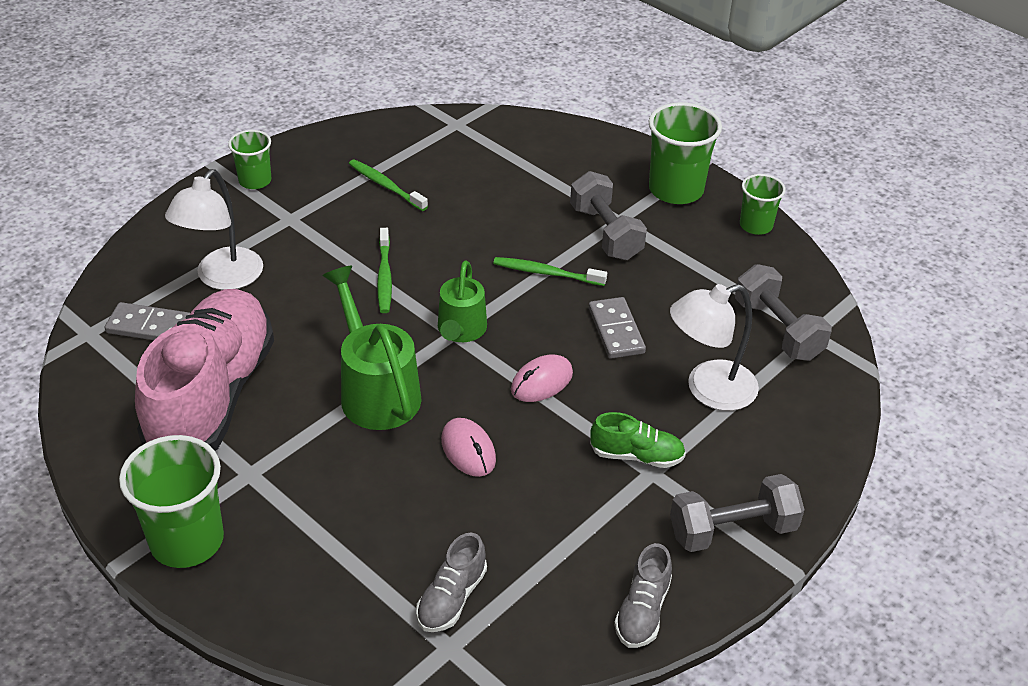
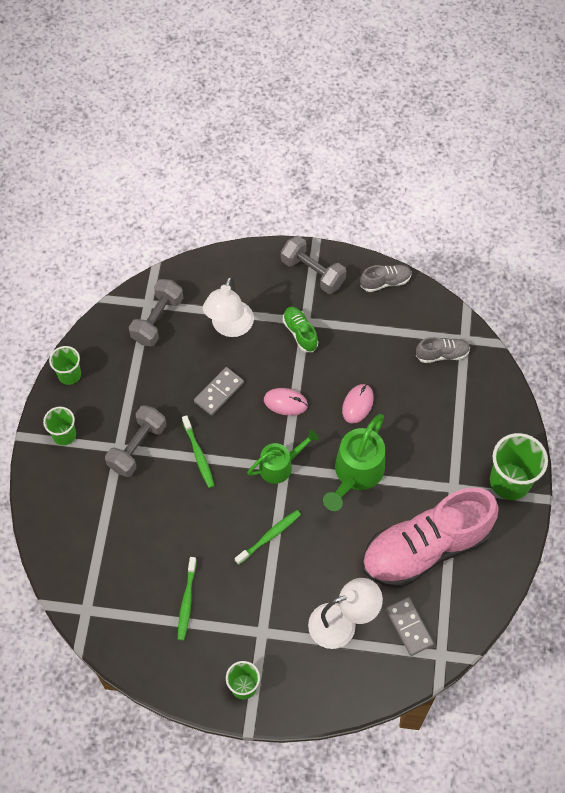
camera: 125 degrees left, 20 degrees up
green cup [648,102,722,204] -> green cup [43,407,76,445], size x0.59
white lamp [670,284,759,411] -> white lamp turned 75 degrees clockwise [203,277,254,337]

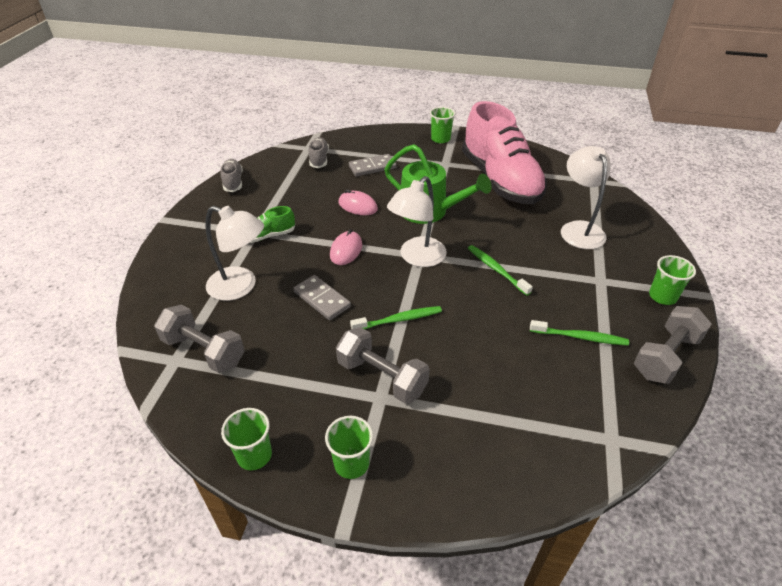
camera: 85 degrees left, 20 degrees down
green watering can [247,430,319,484] -> white lamp [387,176,447,267]
grey dumbbell [281,236,346,294] -> grey dumbbell moved to [634,306,712,384]
grey domino [386,597,434,656] -> grey domino moved to [349,154,396,177]
green cup [490,433,548,500] -> green cup [430,107,455,143], size x0.59

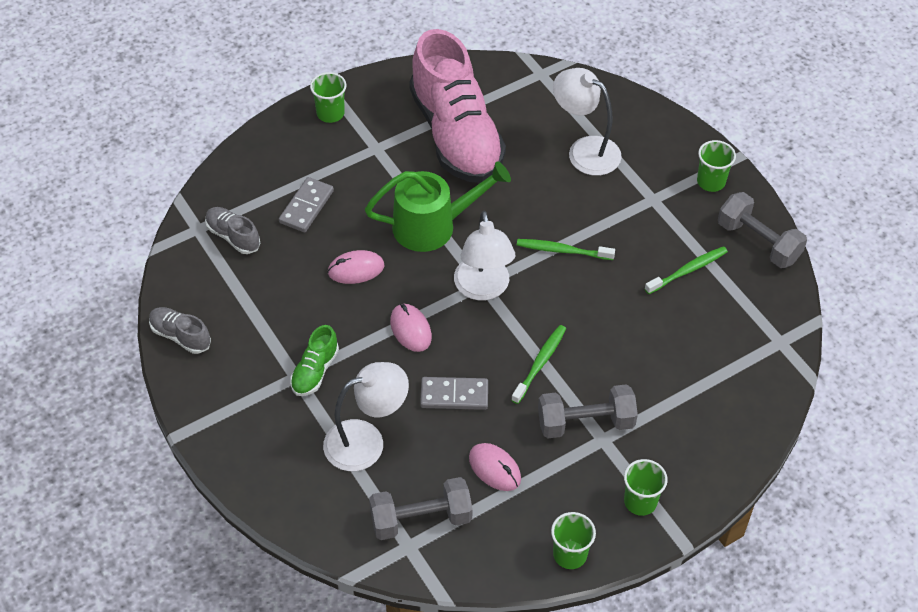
camera: 45 degrees left, 10 degrees up
pink shoe [462,101,547,204] -> pink shoe turned 45 degrees clockwise [409,29,506,183]
grey dumbbell [634,306,712,384] -> grey dumbbell turned 45 degrees counterclockwise [718,192,807,268]
none -> pink mouse [469,443,521,491]

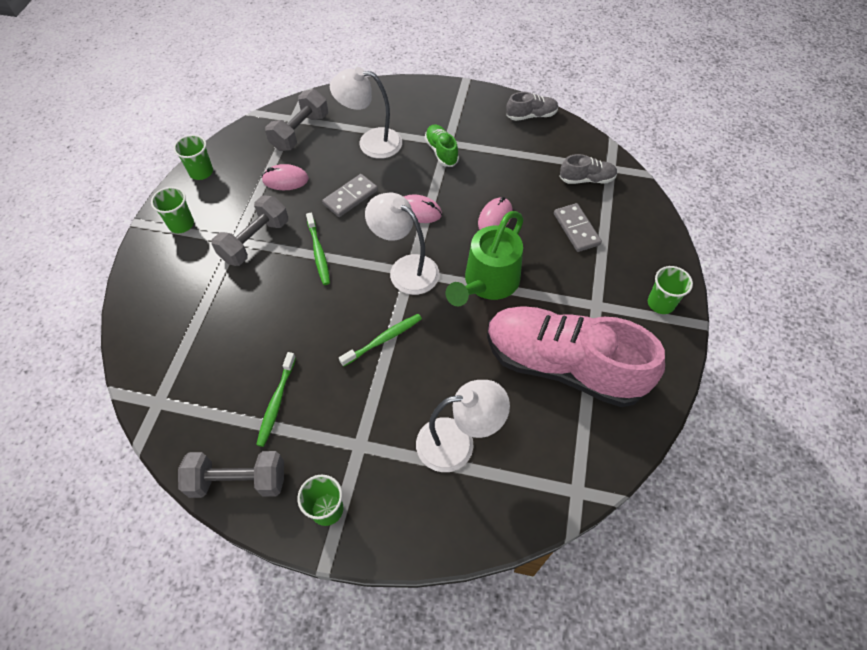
camera: 135 degrees right, 5 degrees up
white lamp [323,362,409,471] -> white lamp turned 75 degrees clockwise [330,67,402,159]

